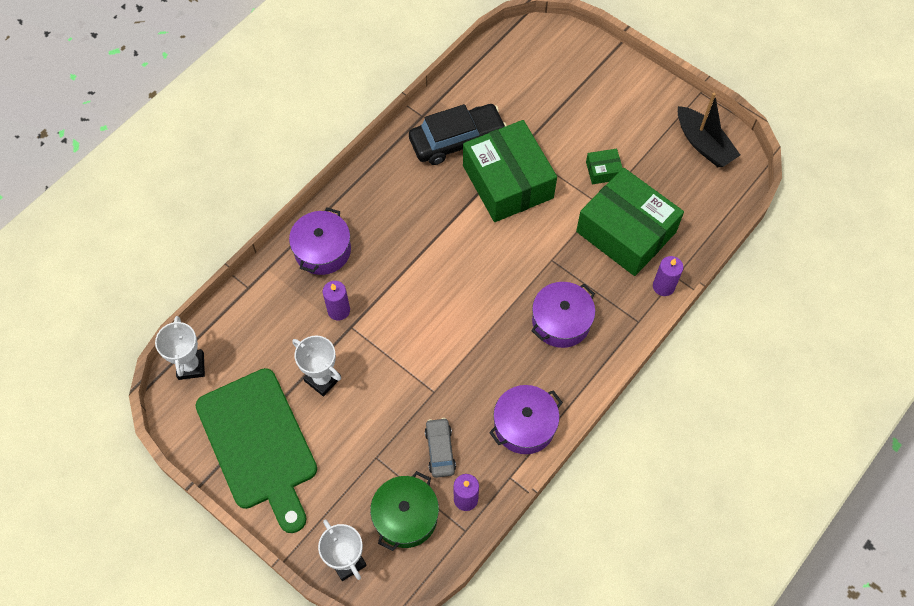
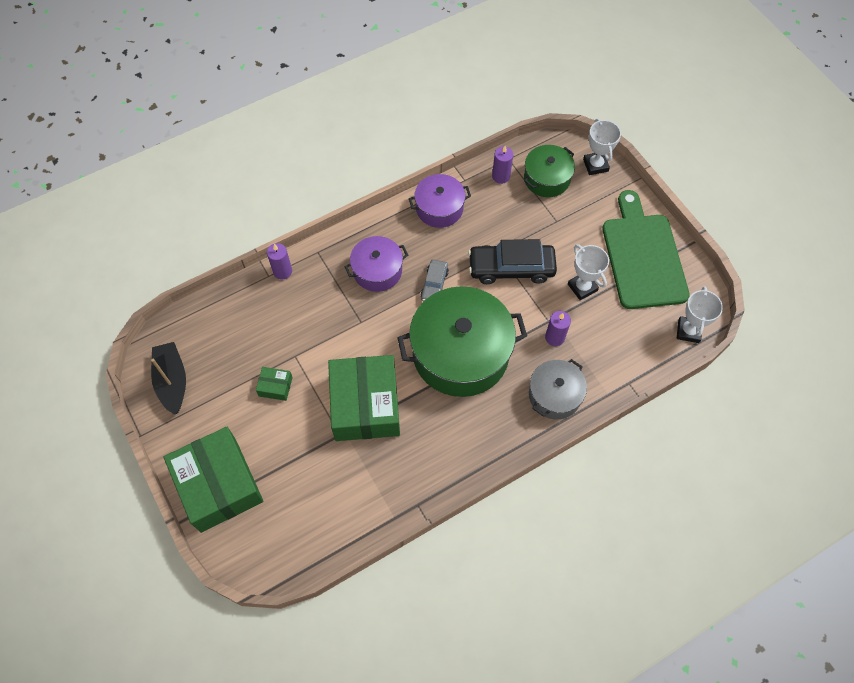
camera: 160 degrees left, 0 degrees up
purple pot [289,208,351,275] -> grey pot [529,359,587,419]
black car [409,104,507,165] -> black car moved to [468,239,557,284]
grey car [425,418,456,478] -> grey car moved to [420,259,449,301]
green box [576,168,684,276] -> green box moved to [164,427,263,533]
none -> green pot [397,286,527,397]

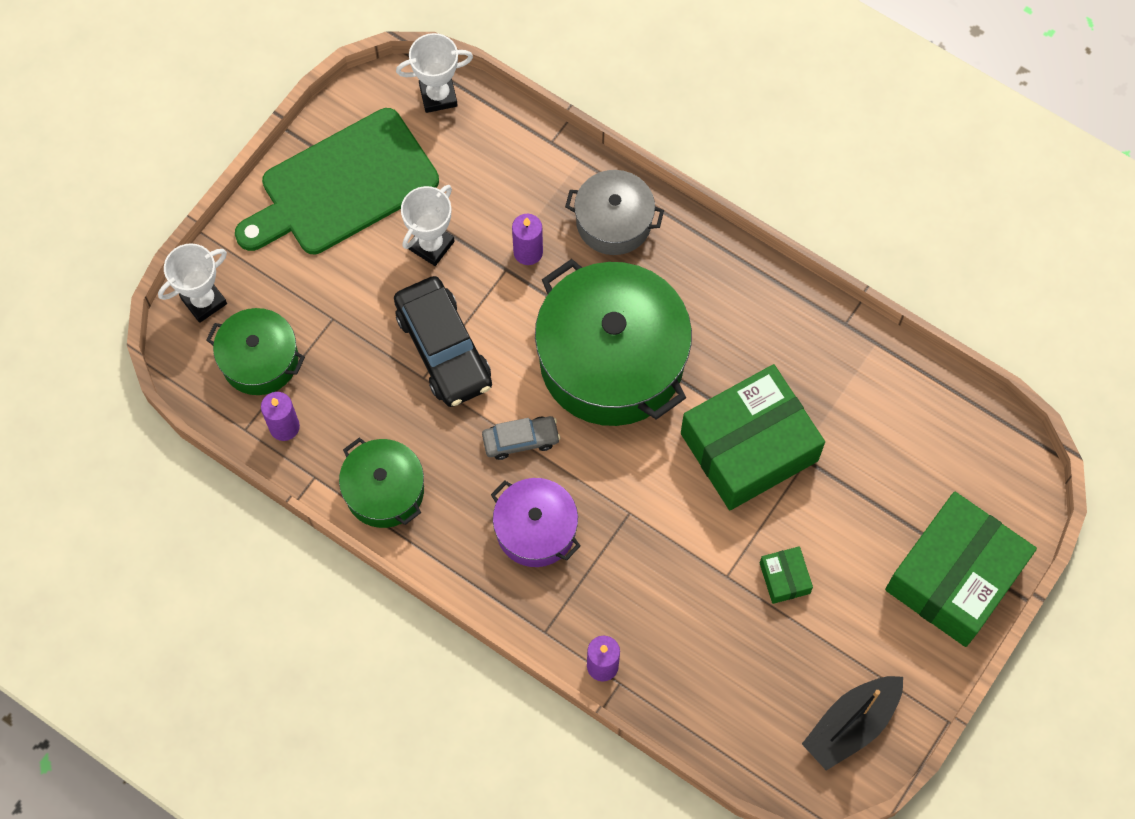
camera: 115 degrees left, 5 degrees up
purple pot [409,174,471,228] -> green pot [339,438,424,528]

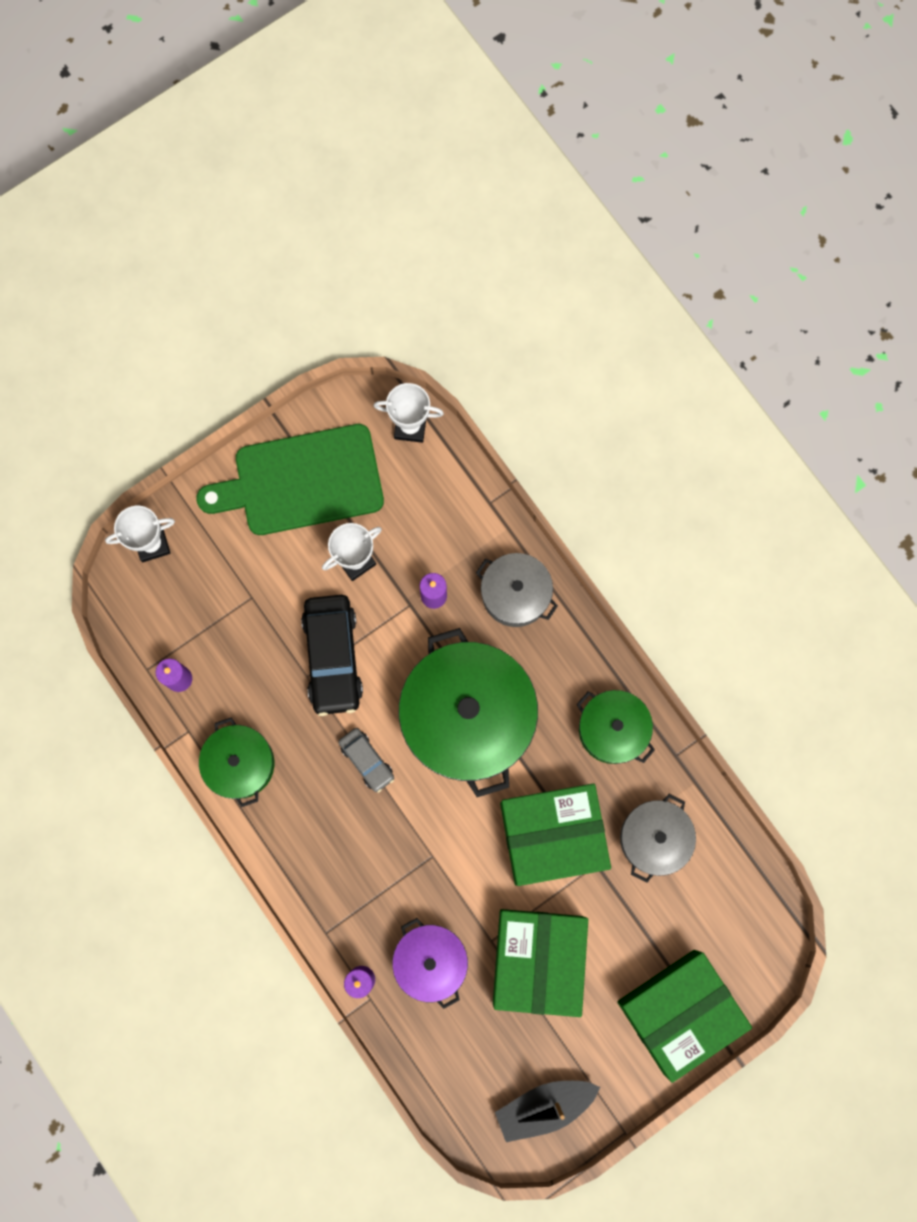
camera: 20 degrees right, 10 degrees up
green pot [206,308,305,395] -> green pot moved to [576,690,655,764]
grey car [482,416,560,460] -> grey car turned 45 degrees clockwise [338,728,394,793]
purple pot [491,478,581,567] -> purple pot moved to [392,918,468,1009]
green box [760,546,813,604] -> green box [493,909,588,1017], size x2.44
none -> grey pot [620,794,696,883]

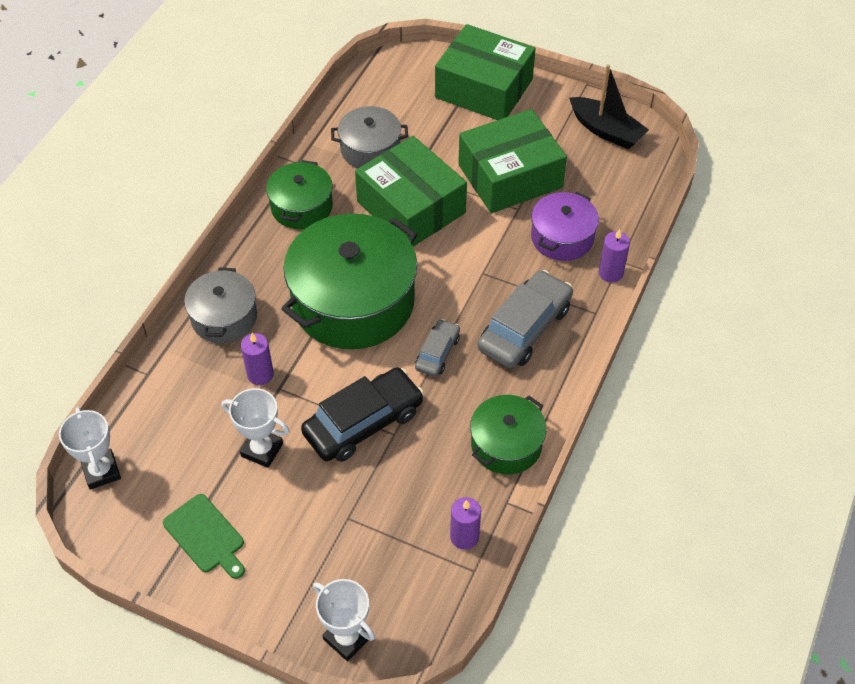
camera: 120 degrees left, 25 degrees down
green cutting board [196,424,384,535] -> green cutting board [163,494,245,579], size x0.49
none -> grey car [477,270,573,368]

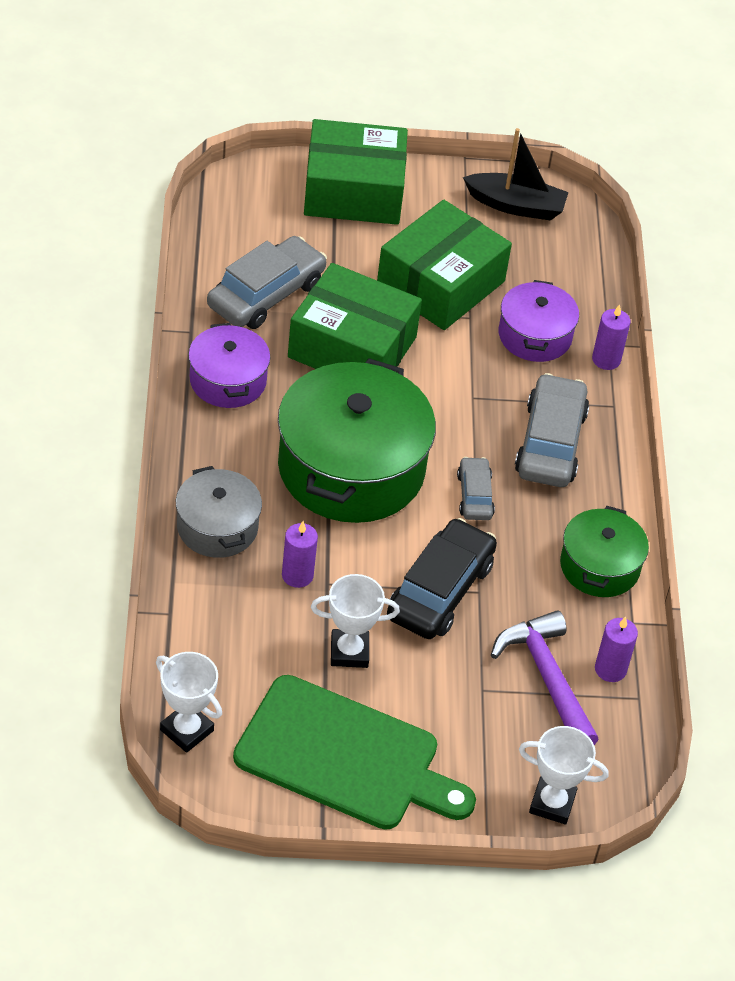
camera: 30 degrees left, 5 degrees down
green cutting board [163,494,245,579] -> green cutting board [233,675,476,830], size x2.03
green pot [266,160,333,229] -> purple pot [188,323,271,408]
grey pot [331,106,408,168] -> grey car [207,236,327,329]
none -> purple hammer [491,610,599,745]

